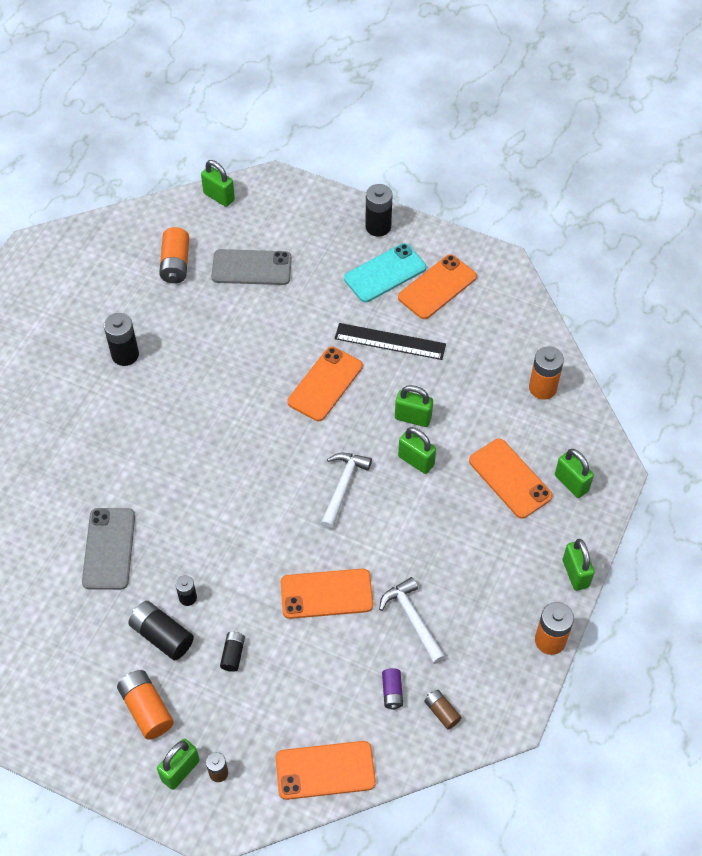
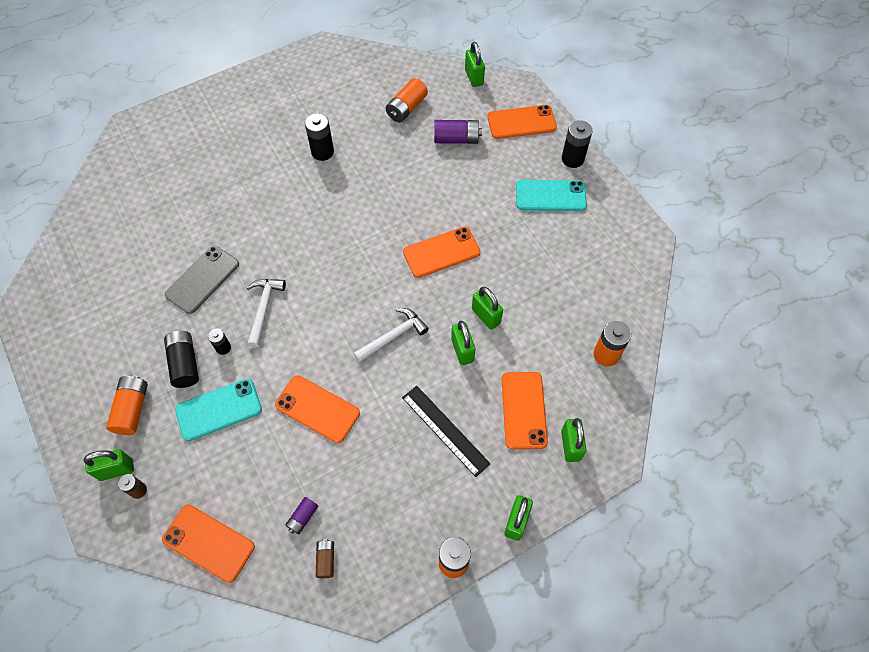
camera: 35 degrees right, 5 degrees up
grey phone [211,249,292,285] -> purple battery [434,120,482,144]
black battery [220,631,245,672] -> turquoise phone [175,378,262,441]
black ruler [335,323,446,360] -> black ruler moved to [402,385,491,477]
white hammer [379,577,446,664] -> white hammer moved to [246,279,286,347]
orange phone [398,254,477,319] -> orange phone moved to [487,105,557,139]

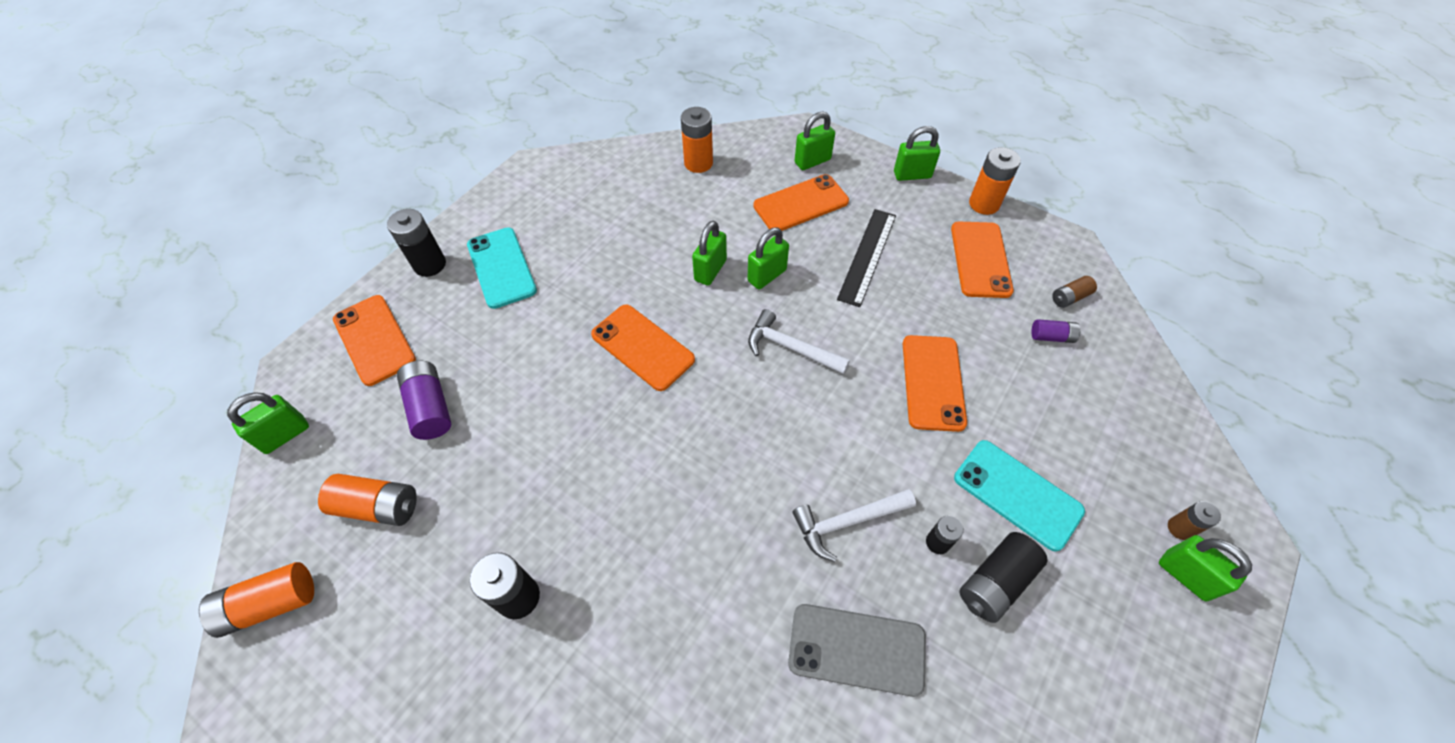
camera: 115 degrees left, 5 degrees down
orange battery [106,375,148,435] -> orange battery moved to [199,562,314,638]
orange phone [162,505,255,583] -> orange phone moved to [951,222,1014,298]

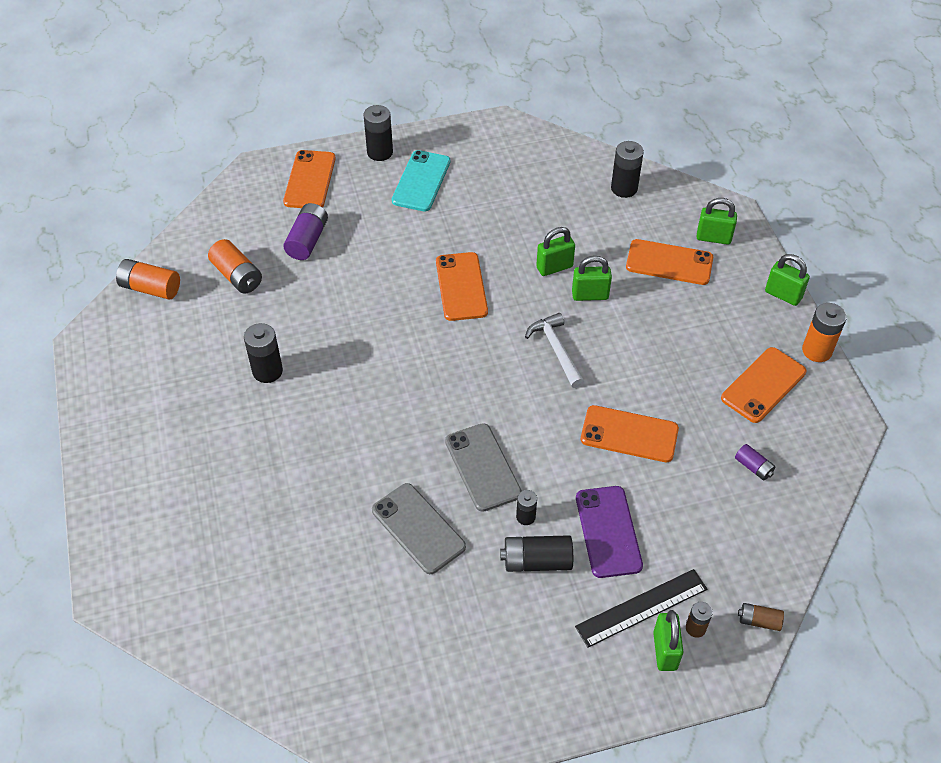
camera: 40 degrees right, 5 degrees down
green padlock [227,392,309,454] -> none
orange battery [681,107,713,173] -> black battery [611,141,644,198]
white hammer [792,489,916,562] -> grey phone [445,423,522,512]
black ruler [837,209,896,307] -> black ruler moved to [575,569,707,648]
orange phone [903,335,967,432] -> orange phone turned 60 degrees clockwise [581,405,679,462]
turquoise phone [954,440,1085,552] -> purple phone [576,486,643,578]
brown battery [1052,276,1097,308] -> brown battery moved to [738,603,784,631]

